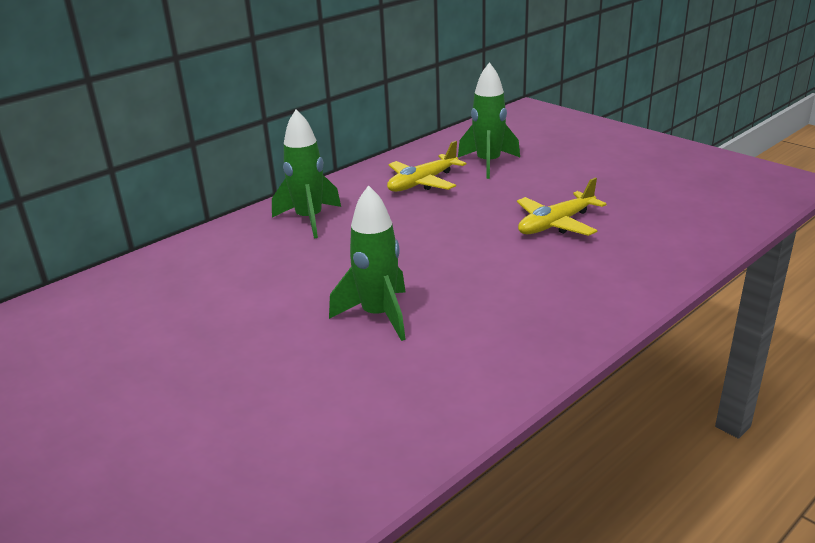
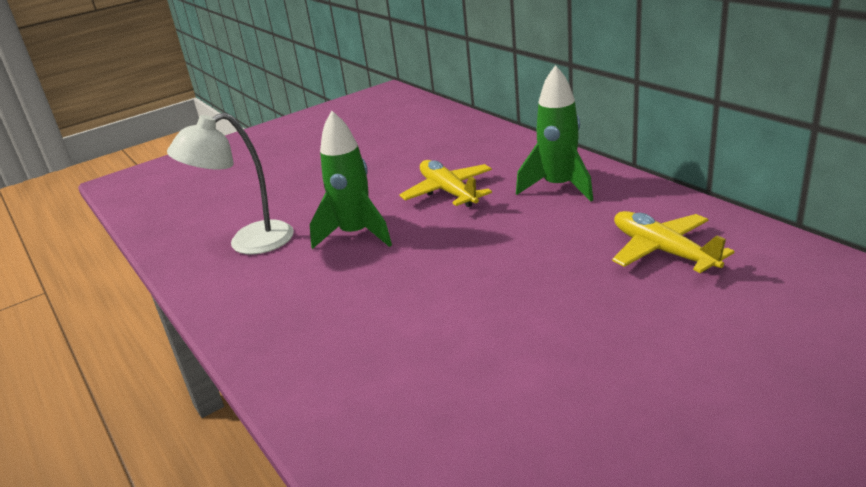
camera: 100 degrees right, 0 degrees up
green rocket [458,62,520,179] -> none
yellow plane [517,178,607,236] -> yellow plane moved to [399,160,492,207]
none -> white lamp [167,113,294,254]

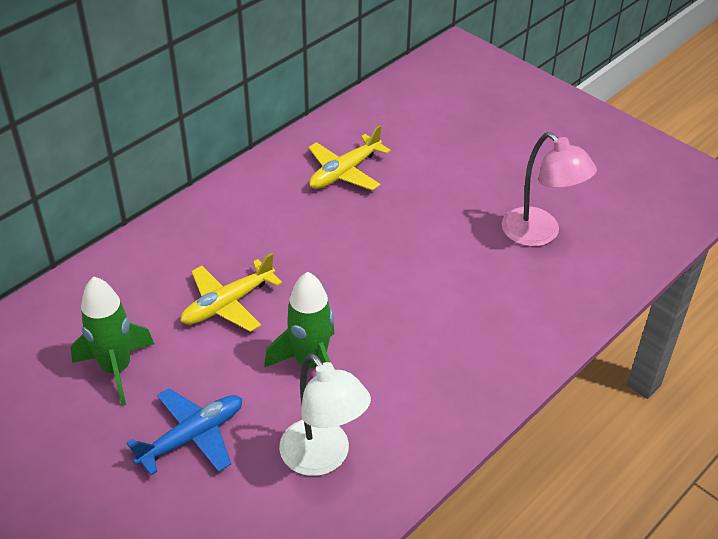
camera: 105 degrees left, 15 degrees up
green rocket [516,65,593,202] -> green rocket moved to [71,277,154,406]
none -> blue plane [127,388,242,475]
none -> pink lamp [502,132,597,247]

